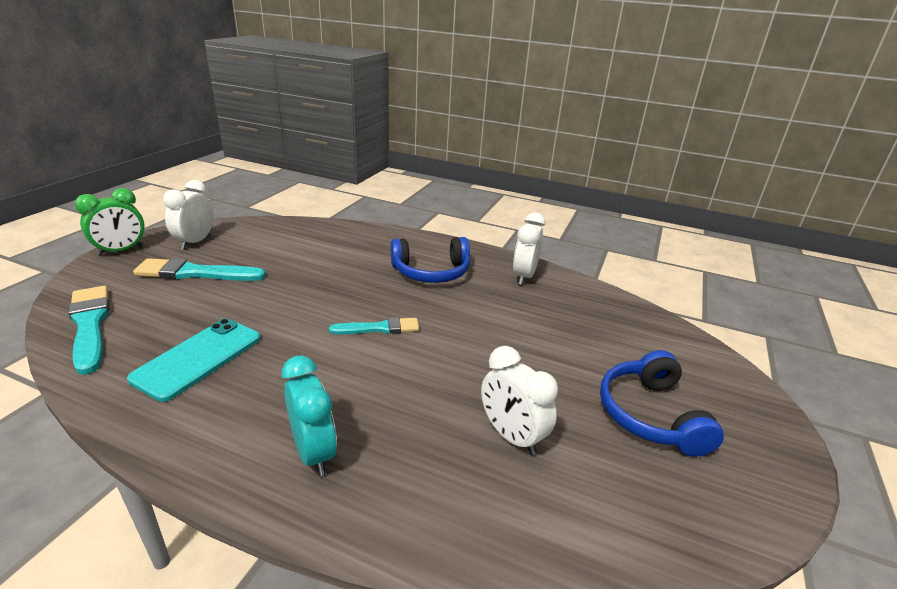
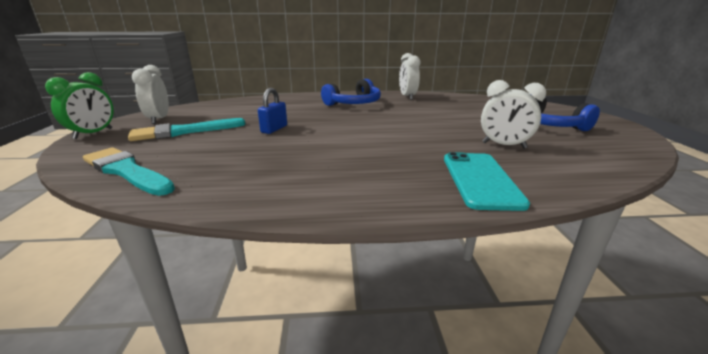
camera: 25 degrees left, 5 degrees down
turquoise phone [127,319,261,402] -> turquoise phone moved to [444,152,530,211]
turquoise clock [282,355,337,476] -> none
turquoise brush [329,317,419,334] -> none
none -> blue padlock [258,88,287,134]

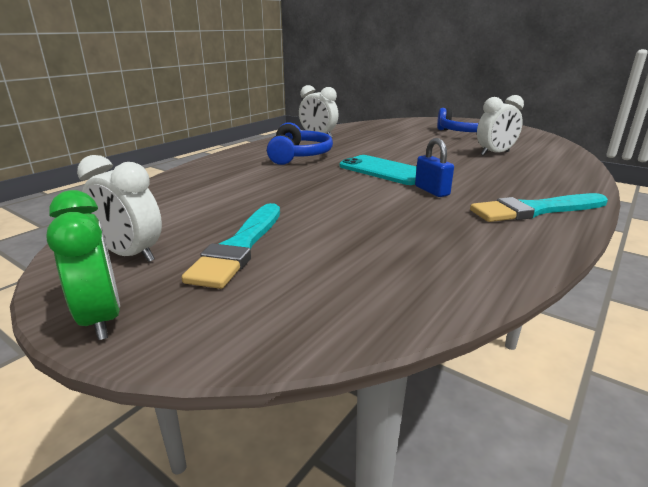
camera: 50 degrees left, 0 degrees up
turquoise brush [83,147,175,196] -> turquoise brush moved to [470,193,608,222]
blue padlock [258,88,287,134] -> blue padlock moved to [415,138,454,197]
turquoise phone [444,152,530,211] -> turquoise phone moved to [340,155,417,185]

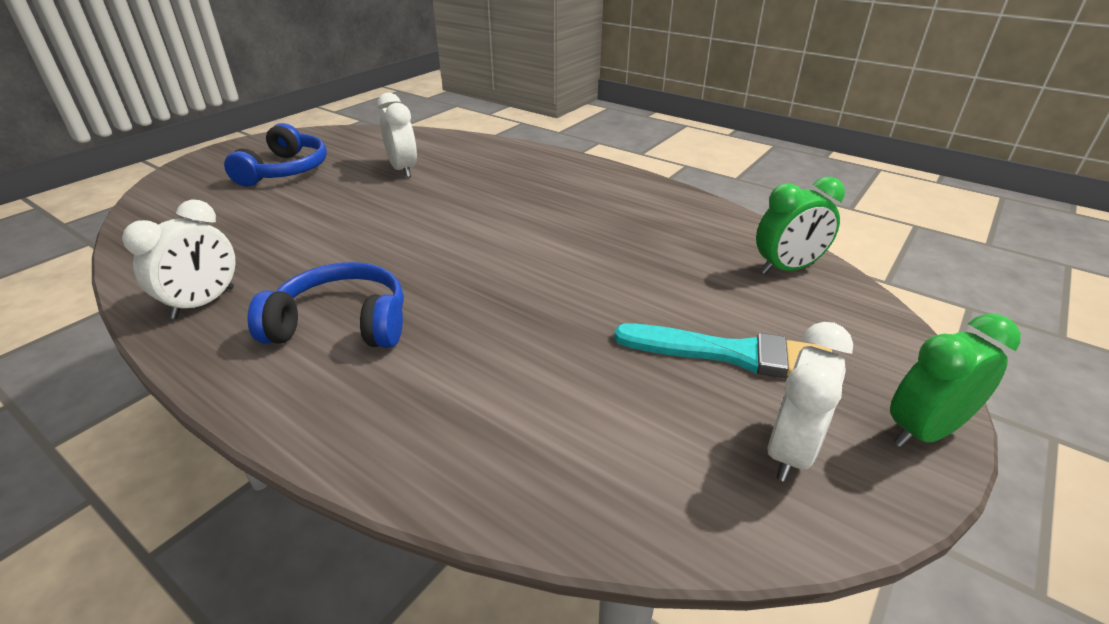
camera: 90 degrees left, 10 degrees up
turquoise phone [340,155,417,185] -> none
blue padlock [415,138,454,197] -> none
turquoise brush [470,193,608,222] -> none
none -> green clock [756,177,845,274]

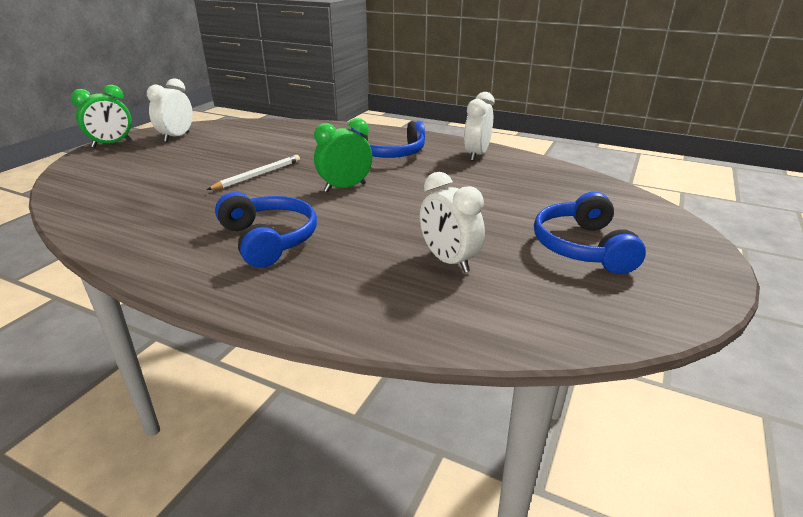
camera: 170 degrees right, 5 degrees down
turquoise brush [614,323,832,378] -> none
green clock [756,177,845,274] -> green clock moved to [314,118,372,192]
none -> white pencil [207,155,300,190]
none -> blue headphones [215,192,317,268]

